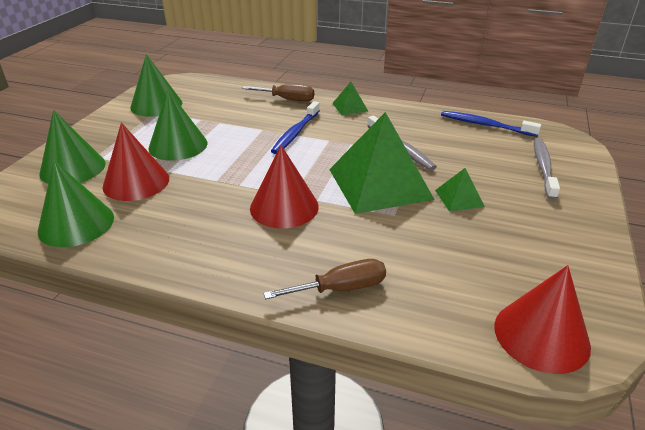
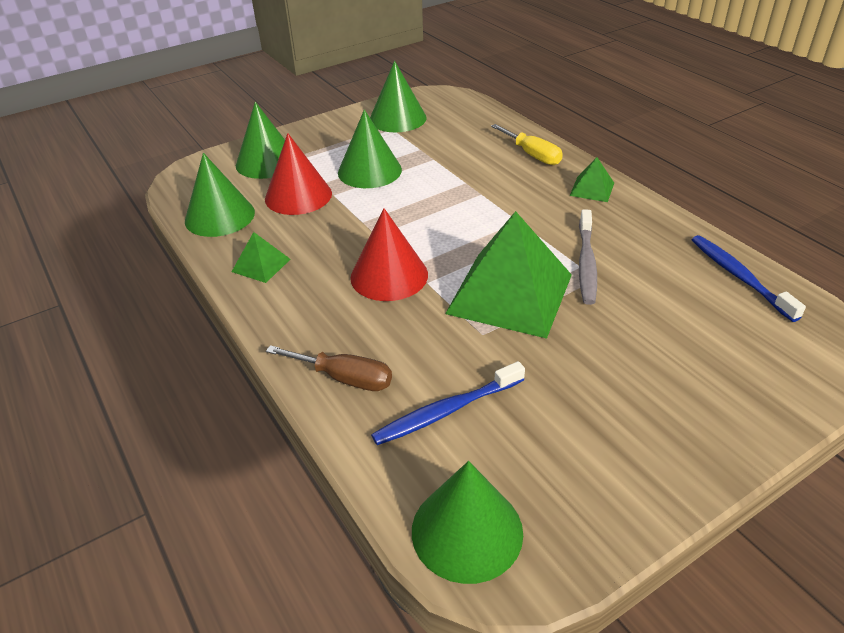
camera: 40 degrees right, 5 degrees up
brown screwdriver [242,84,314,101] -> yellow screwdriver [491,124,563,165]
blue toothbrush [271,101,320,154] -> blue toothbrush moved to [371,361,525,445]
green pyramid [435,168,485,212] -> green pyramid moved to [232,232,290,283]
red cone [494,265,591,374] -> green cone [412,461,523,584]
grey toothbrush [534,138,560,200] -> none

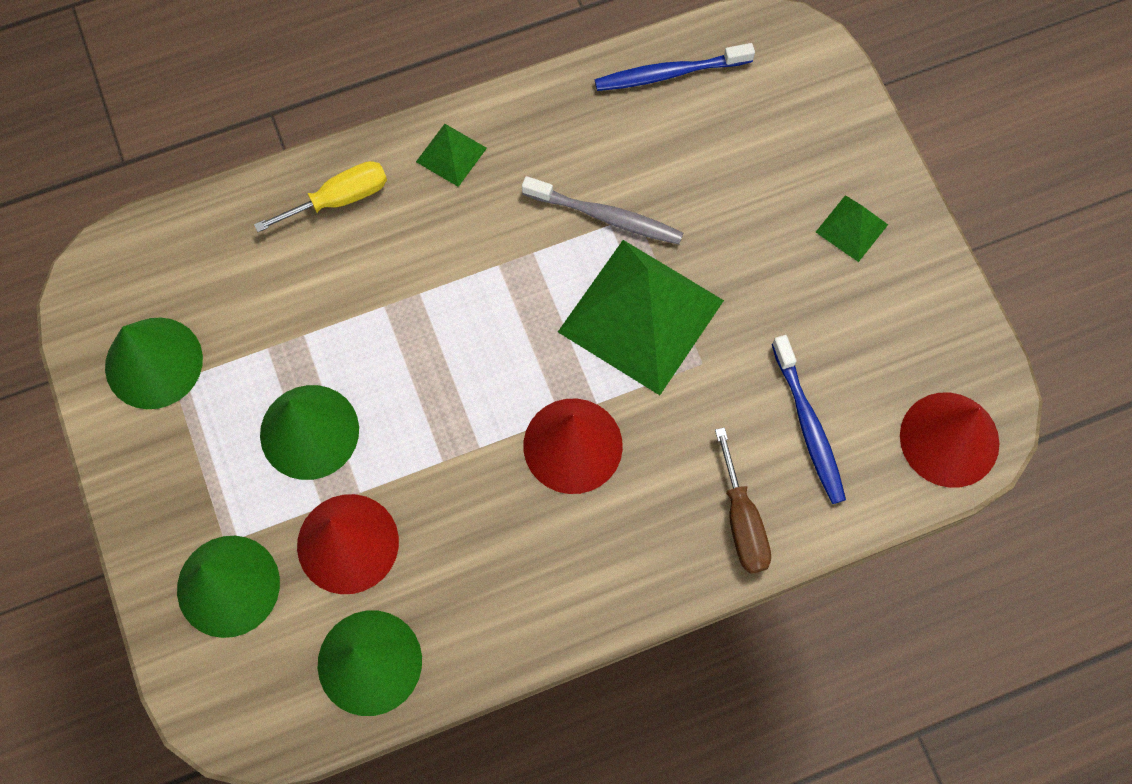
camera: 80 degrees left, 30 degrees up
green pyramid [232,232,290,283] -> green pyramid moved to [816,195,888,262]
brown screwdriver [266,345,392,391] -> brown screwdriver turned 135 degrees clockwise [715,427,771,574]
green cone [412,461,523,584] -> red cone [900,392,999,488]

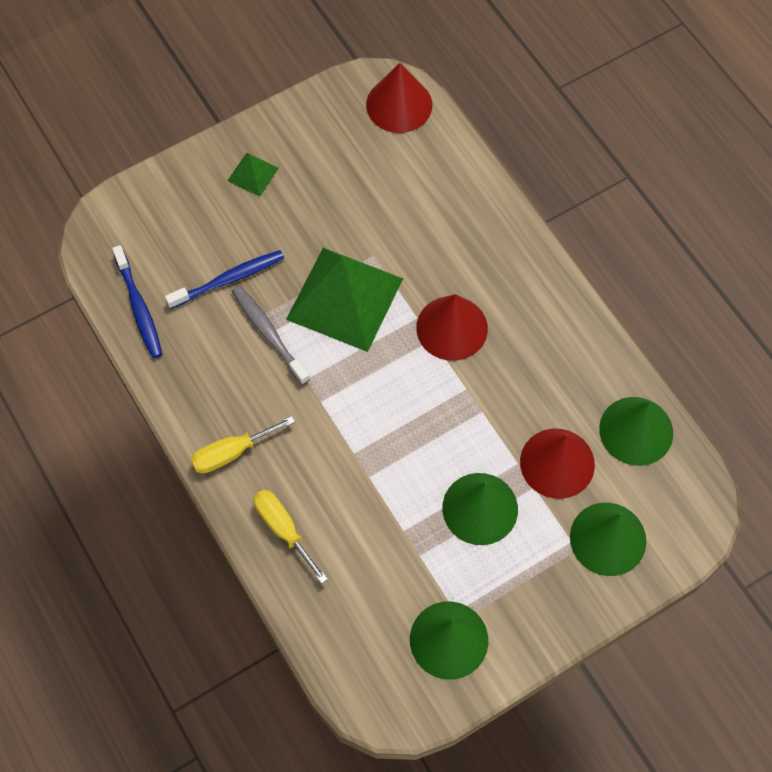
camera: 100 degrees left, 5 degrees down
green pyramid [416,124,487,187] -> yellow screwdriver [191,416,295,473]
grey toothbrush [522,176,683,245] -> grey toothbrush turned 45 degrees counterclockwise [232,285,310,385]
brown screwdriver [715,427,771,574] -> none
blue toothbrush [772,335,846,504] -> blue toothbrush moved to [165,250,284,309]

